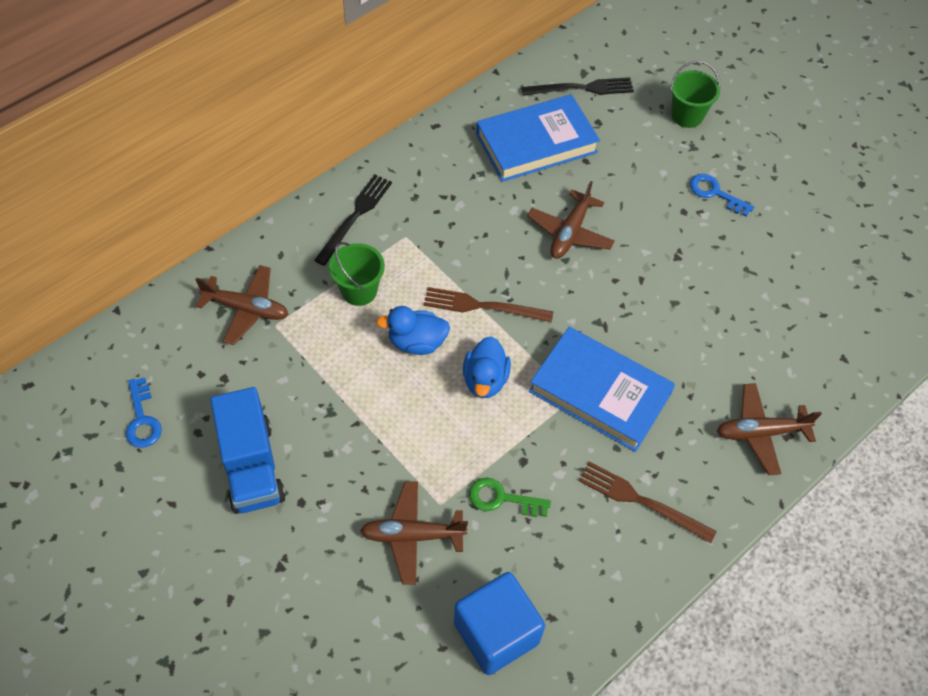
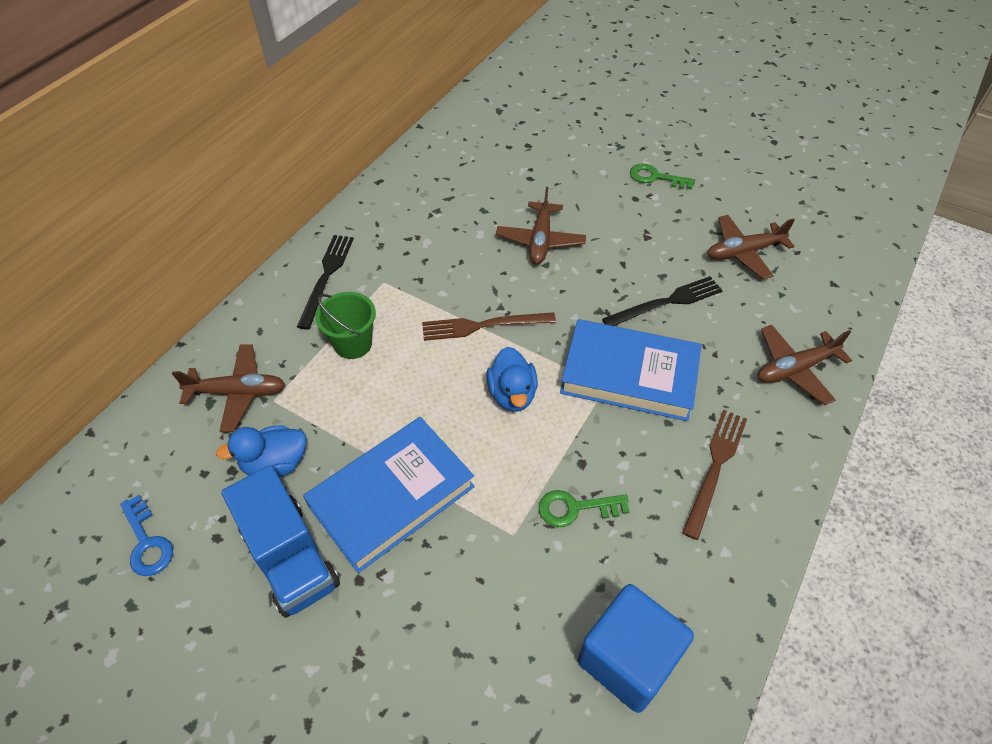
camera: 15 degrees left, 5 degrees down
brown plane [360,481,468,584] -> brown plane moved to [708,215,795,279]
blue duck [376,306,450,355] -> blue duck moved to [216,425,306,477]
blue book [476,94,600,182] -> blue book moved to [303,417,475,573]
black fork [521,77,634,96] -> black fork moved to [602,276,723,326]
brown fork [578,462,717,543] -> brown fork turned 105 degrees clockwise [682,410,747,540]
green bucket [670,61,720,128] -> none
blue key [690,174,754,217] -> green key [630,164,695,190]

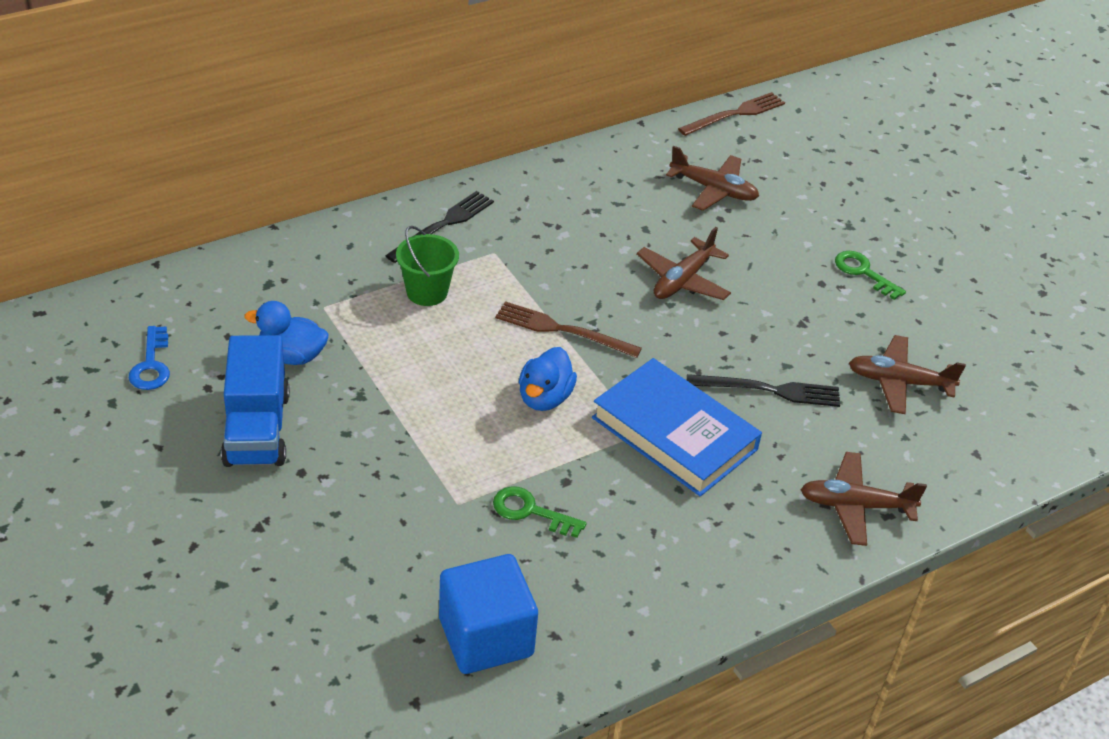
camera: 25 degrees right, 10 degrees down
brown plane [172,344,285,432] -> brown plane moved to [666,146,759,211]
blue book [303,417,475,573] -> none
brown fork [682,410,747,540] -> brown fork moved to [678,92,785,136]

